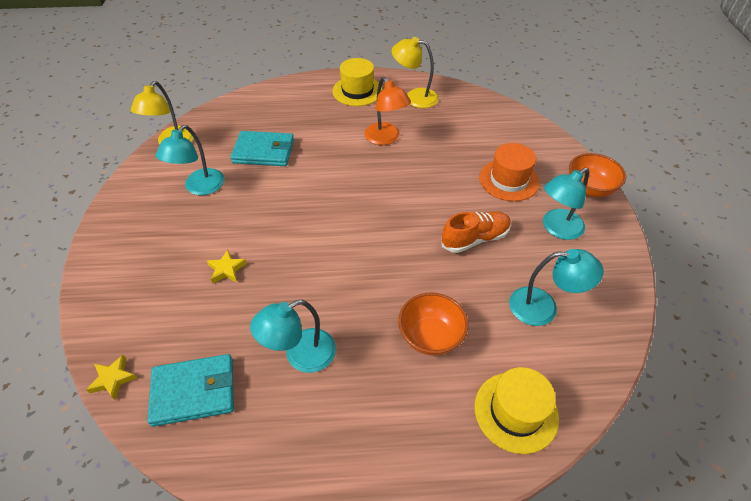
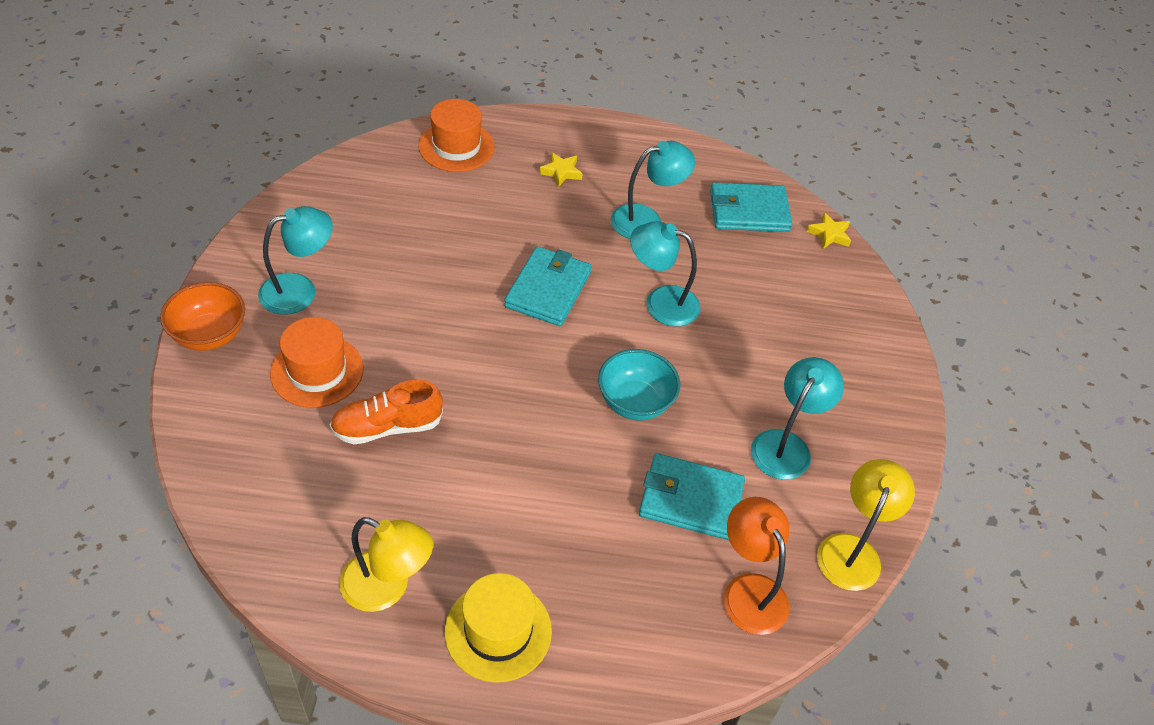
camera: 175 degrees left, 0 degrees up
yellow star [207,250,247,284] -> yellow star moved to [539,152,583,187]
orange lamp [364,77,411,145] -> orange lamp moved to [723,497,790,635]
orange bowl [398,293,468,356] -> none
orange shoe [441,211,511,253] -> orange shoe moved to [330,379,443,444]
yellow hat [474,367,559,454] -> orange hat [419,99,495,172]
turquoise lamp [509,249,604,326] -> turquoise lamp moved to [630,221,701,326]
none -> turquoise wallet [504,246,591,326]
none -> turquoise bowl [598,349,681,420]

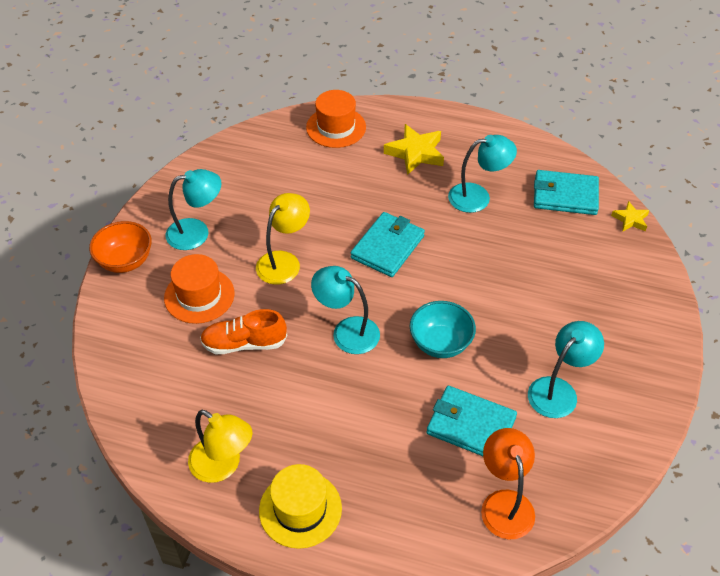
camera: 15 degrees right, 0 degrees up
yellow star [539,152,583,187] -> yellow star [384,124,444,175], size x1.76
turquoise lamp [630,221,701,326] -> turquoise lamp moved to [311,266,380,354]
yellow lamp [817,459,915,591] -> yellow lamp moved to [256,193,310,285]

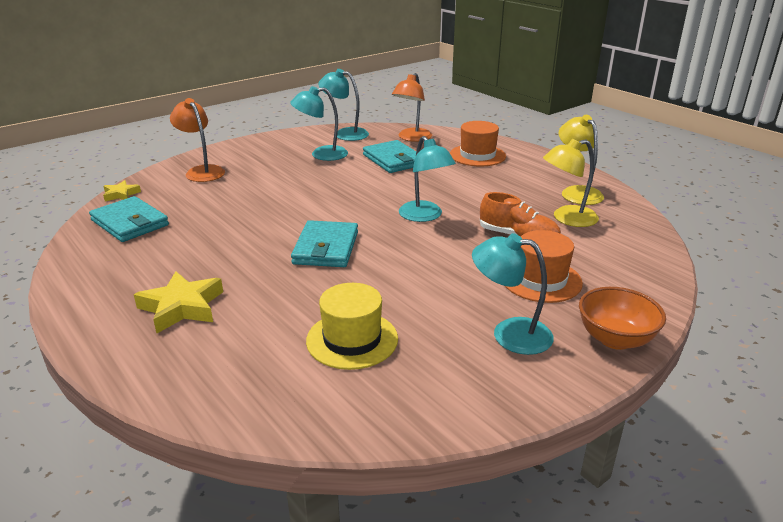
camera: 145 degrees left, 20 degrees down
yellow lamp [256,193,310,285] -> yellow lamp moved to [543,139,599,227]
yellow hat [259,464,342,549] -> yellow hat moved to [306,283,398,370]
orange hat [306,90,366,148] -> orange hat moved to [450,121,506,167]
turquoise wallet [350,212,425,277] -> turquoise wallet turned 60 degrees counterclockwise [291,220,358,267]
turquoise bowl [410,301,476,358] -> none
turquoise lamp [448,135,517,213] -> turquoise lamp moved to [318,69,369,141]
none -> orange lamp [170,98,225,182]

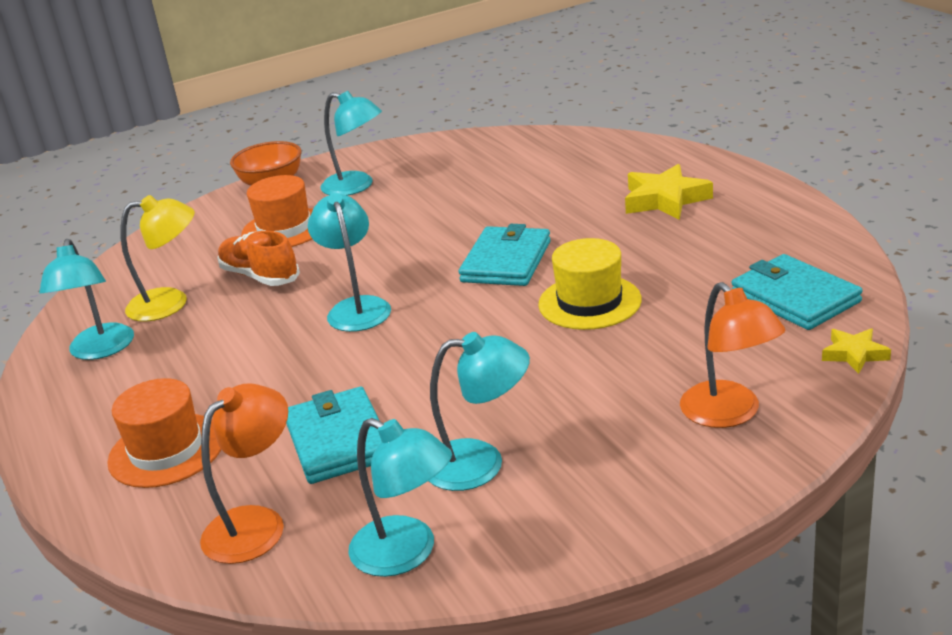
camera: 165 degrees left, 0 degrees up
yellow hat [306,283,398,370] -> yellow hat moved to [538,238,642,330]
yellow lamp [559,115,604,205] -> turquoise lamp [39,239,134,360]

